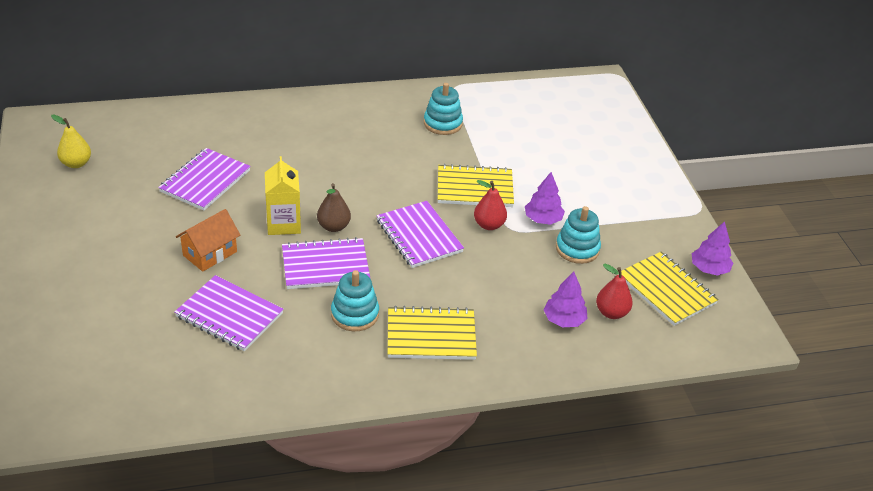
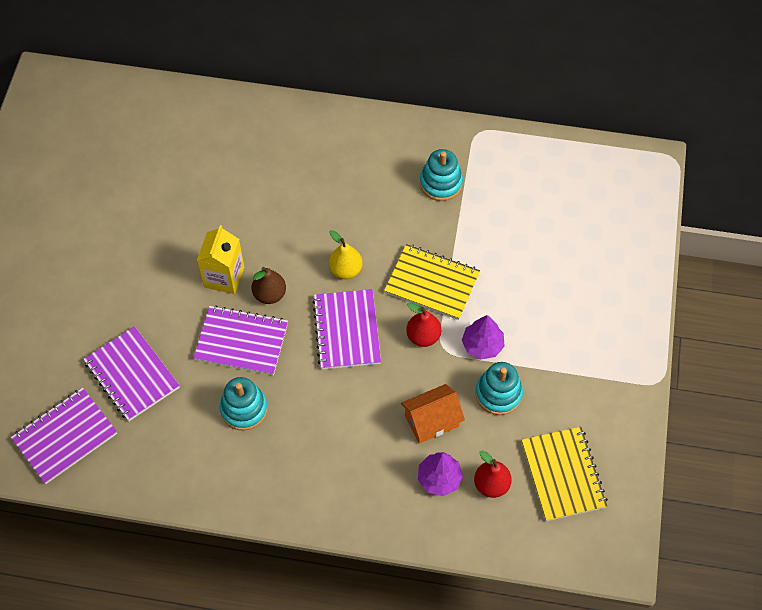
camera: 25 degrees right, 20 degrees up
yellow pear [51,115,91,168] -> yellow pear moved to [329,230,363,279]
purple notebook [158,148,251,210] -> purple notebook moved to [11,388,117,484]
orange house [176,209,240,272] -> orange house moved to [401,384,465,444]
yellow notebook [388,306,477,360] -> none
purple tree [692,221,733,276] -> none

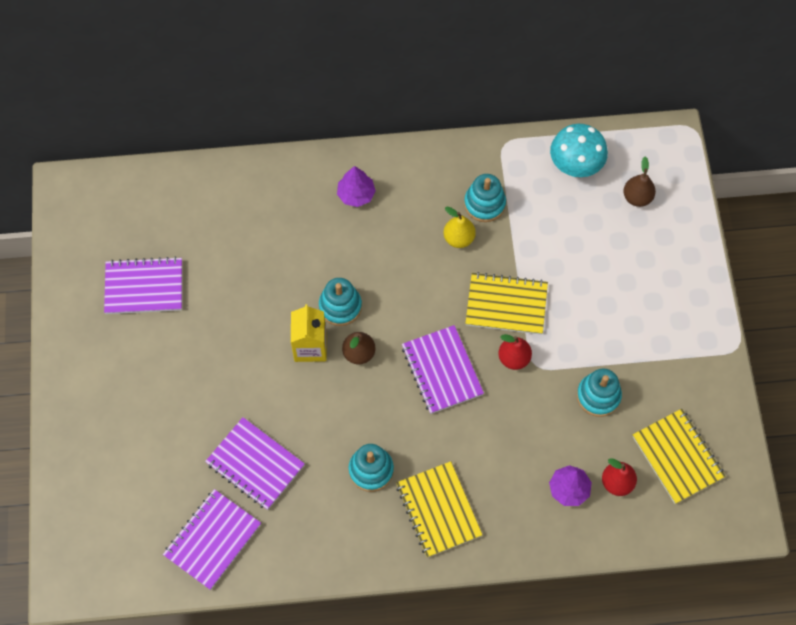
camera: 15 degrees left, 5 degrees up
purple notebook [193,305,288,375] -> purple notebook moved to [104,257,182,314]
yellow pear [329,230,363,279] -> yellow pear moved to [443,207,476,248]
orange house [401,384,465,444] -> none
purple tree [462,315,505,359] -> purple tree moved to [337,166,376,207]
none -> turquoise stacking toy [319,278,362,326]
none -> yellow notebook [396,461,483,558]
none -> turquoise mushroom [550,124,608,177]
none -> brown pear [623,157,656,207]

